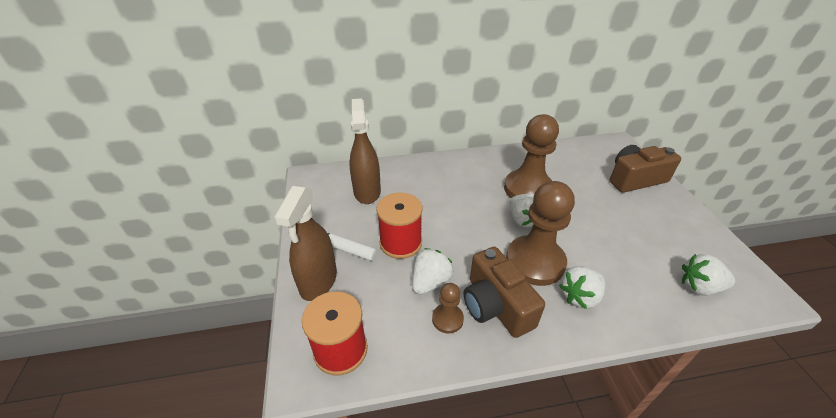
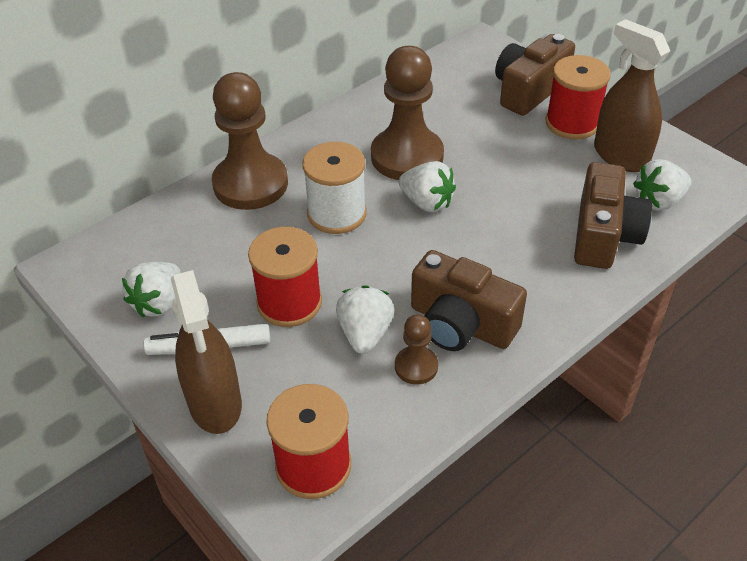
camera: 30 degrees left, 5 degrees up
brown spray bottle [349,98,381,204] -> brown spray bottle moved to [594,19,670,172]
brown pawn [506,181,575,286] -> brown pawn moved to [212,72,288,210]
white strawberry [559,266,605,309] -> white strawberry moved to [122,262,181,318]
none -> white spool [302,142,367,234]
none -> red spool [545,55,611,139]
none -> brown camera [574,162,652,269]

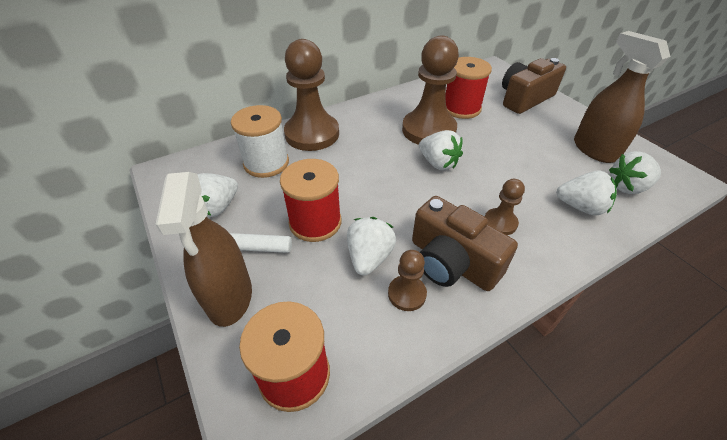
camera: 10 degrees right, 0 degrees up
white spool [302,142,367,234] -> white spool moved to [231,105,289,178]
red spool [545,55,611,139] -> red spool moved to [446,57,492,119]
brown camera [574,162,652,269] -> white strawberry [556,171,617,215]
none -> brown pawn [485,179,525,235]

